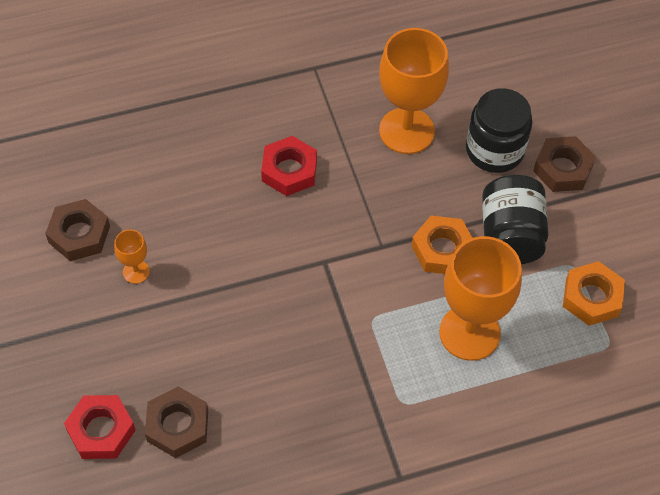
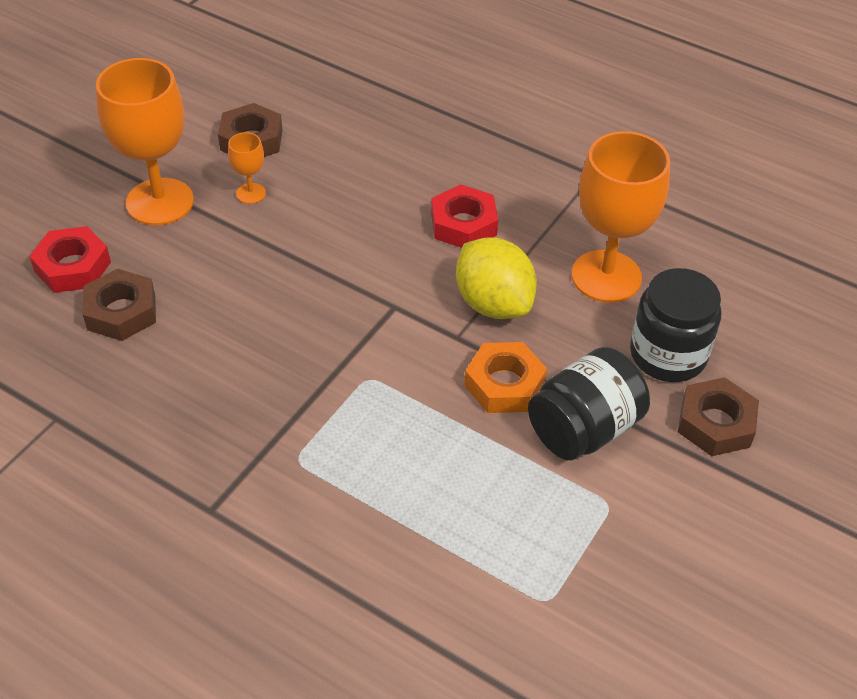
camera: 50 degrees right, 10 degrees down
orange goblet [439,236,522,361] -> orange goblet moved to [96,58,194,225]
orange nut [563,261,625,326] -> none
none -> yellow lemon [456,237,537,319]

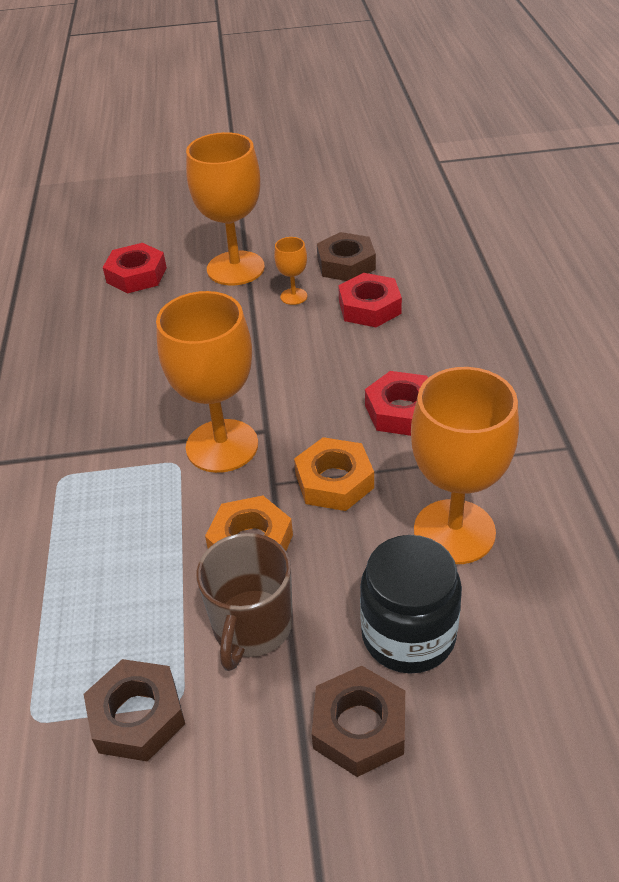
camera: 55 degrees right, 5 degrees down
brown nut [83,269,156,341] -> brown nut moved to [84,659,185,762]
yellow lemon [456,237,537,319] -> orange nut [294,437,374,511]
black jar [528,347,650,460] -> brown mug [196,533,293,671]
none -> orange goblet [156,291,258,473]
none -> red nut [338,273,402,327]

